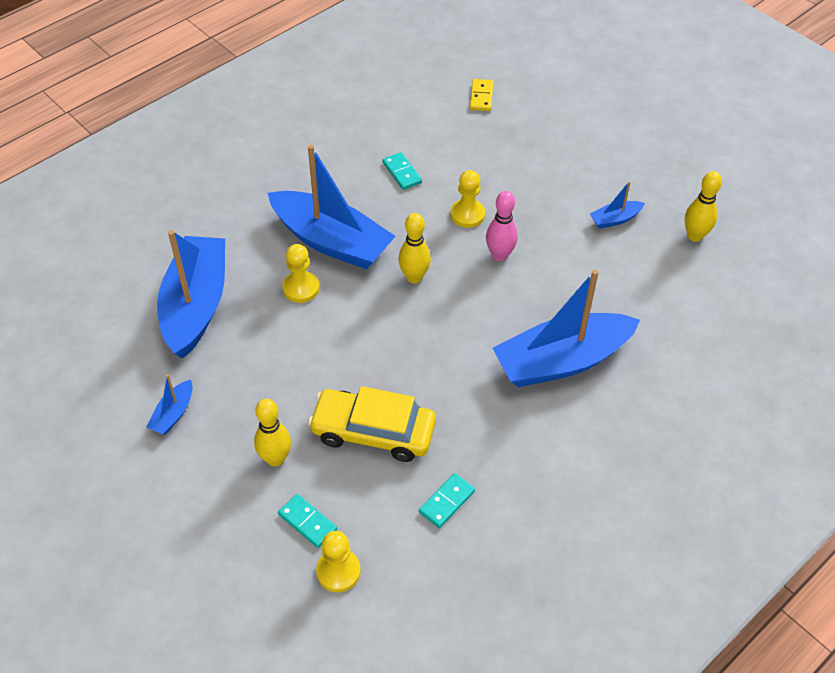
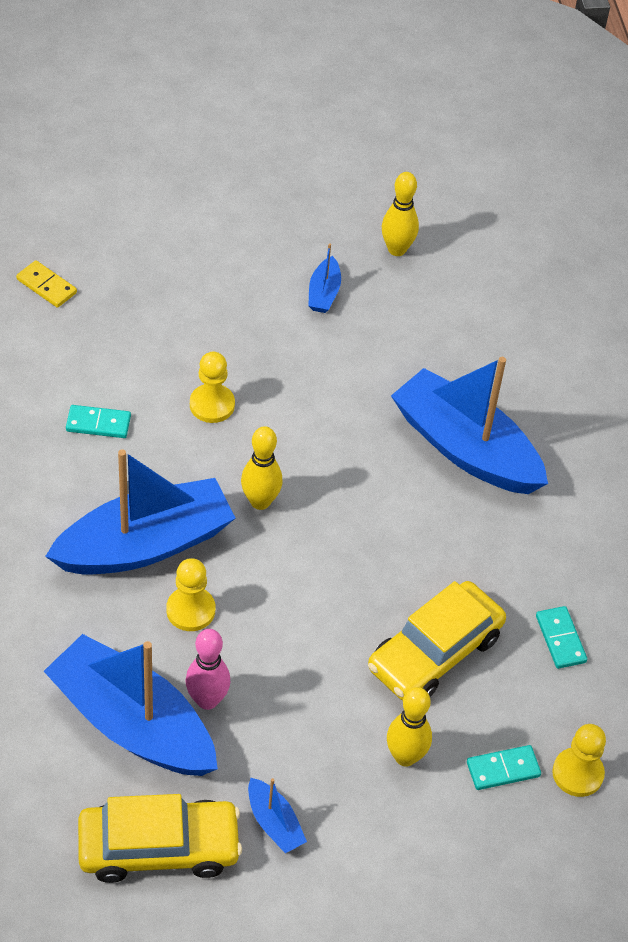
camera: 60 degrees left, 0 degrees up
pink bowling pin [486,191,518,261] -> pink bowling pin moved to [186,629,230,710]
blue boat [493,270,640,387] -> blue boat turned 120 degrees clockwise [391,357,548,494]
none -> yellow car [78,794,242,883]

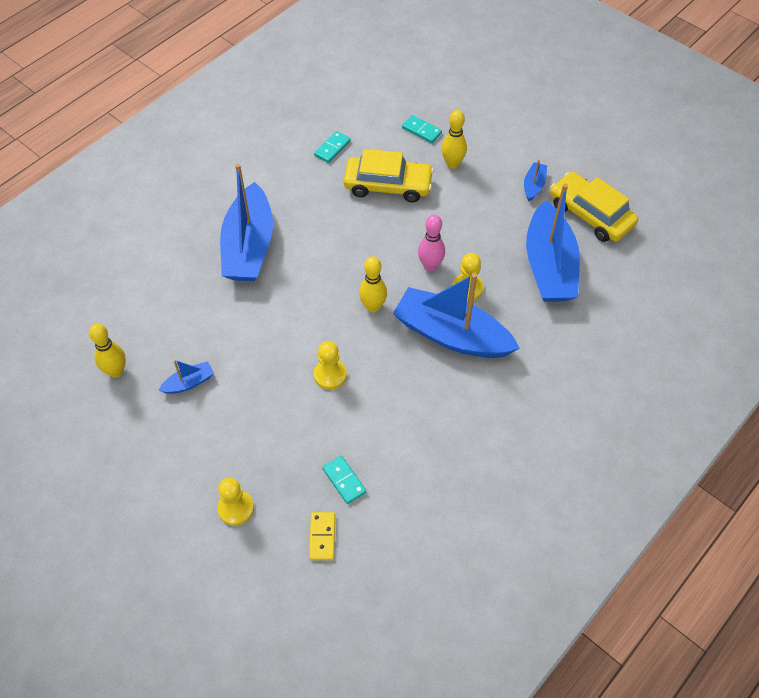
camera: 125 degrees left, 5 degrees up
turquoise domino [66,405,131,438] -> turquoise domino moved to [322,456,367,504]
pink bowling pin [186,629,230,710] -> pink bowling pin moved to [418,214,445,271]
yellow pawn [552,724,606,797] -> yellow pawn moved to [217,478,254,526]

